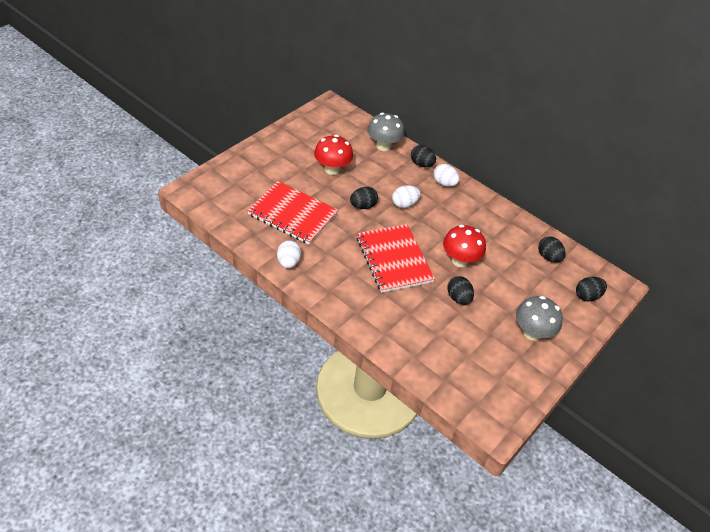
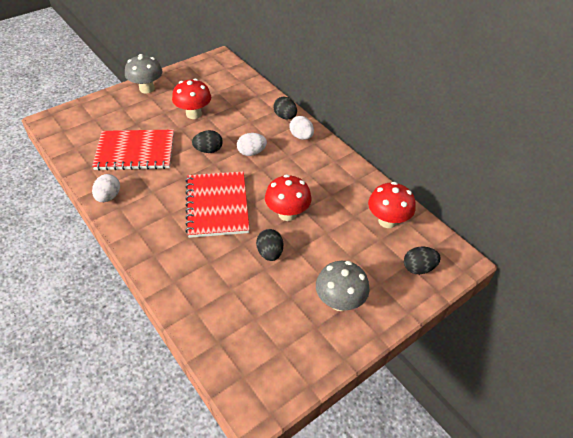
camera: 15 degrees right, 0 degrees up
red notebook [247,181,338,245] -> red notebook turned 45 degrees counterclockwise [92,129,174,171]
grey mushroom [367,113,405,151] -> grey mushroom moved to [125,54,162,93]
black egg [538,236,566,263] -> red mushroom [368,182,416,228]

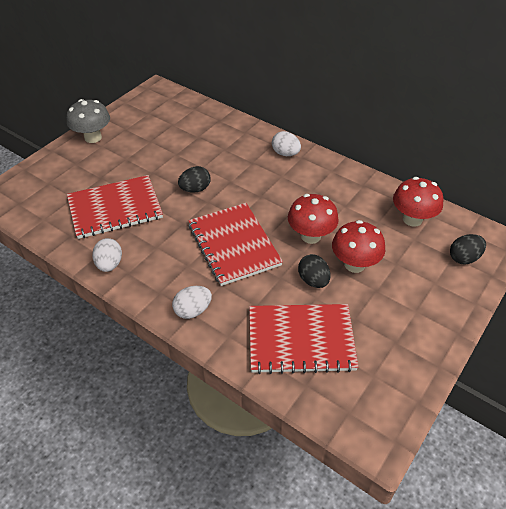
camera: 15 degrees left, 0 degrees up
red mushroom [172,79,211,119] -> red mushroom moved to [332,220,385,273]
white egg [237,133,267,156] -> white egg moved to [172,286,212,319]
black egg [273,97,297,119] -> none
grey mushroom [316,261,369,311] -> none
none -> red notebook [249,304,358,374]

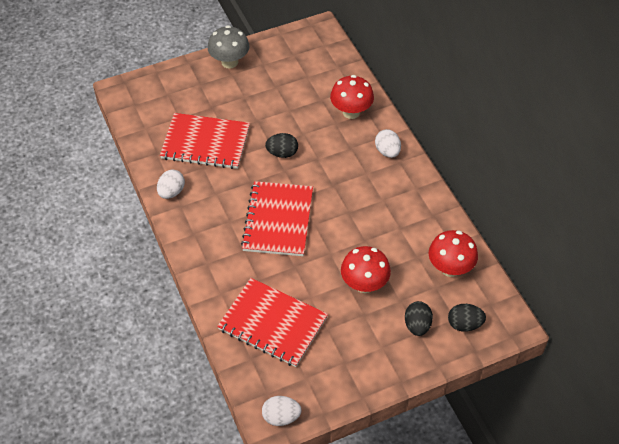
camera: 30 degrees right, 5 degrees up
white egg [172,286,212,319] -> white egg moved to [262,396,302,426]
red mushroom [288,194,339,244] -> red mushroom moved to [330,75,374,119]
black egg [298,254,330,288] -> black egg moved to [405,301,433,336]

